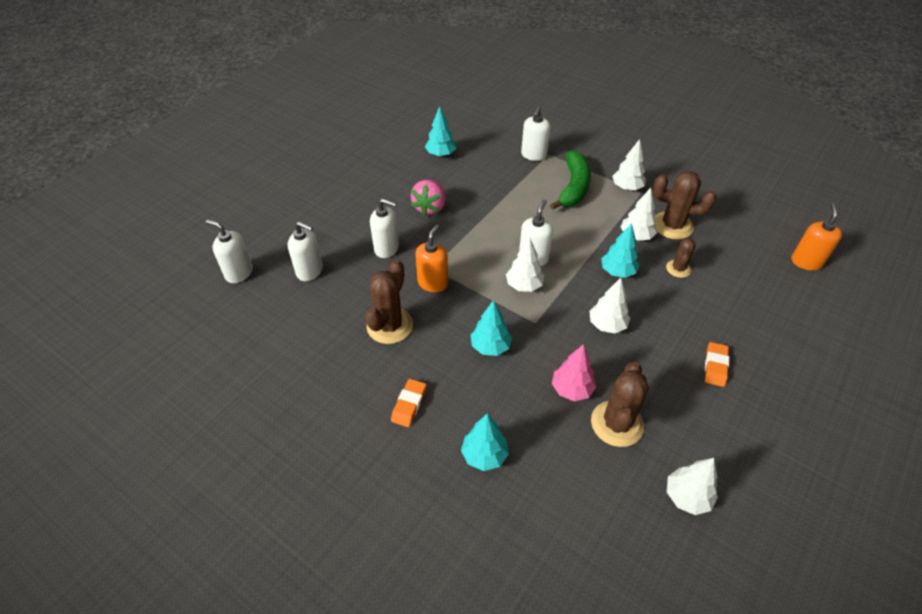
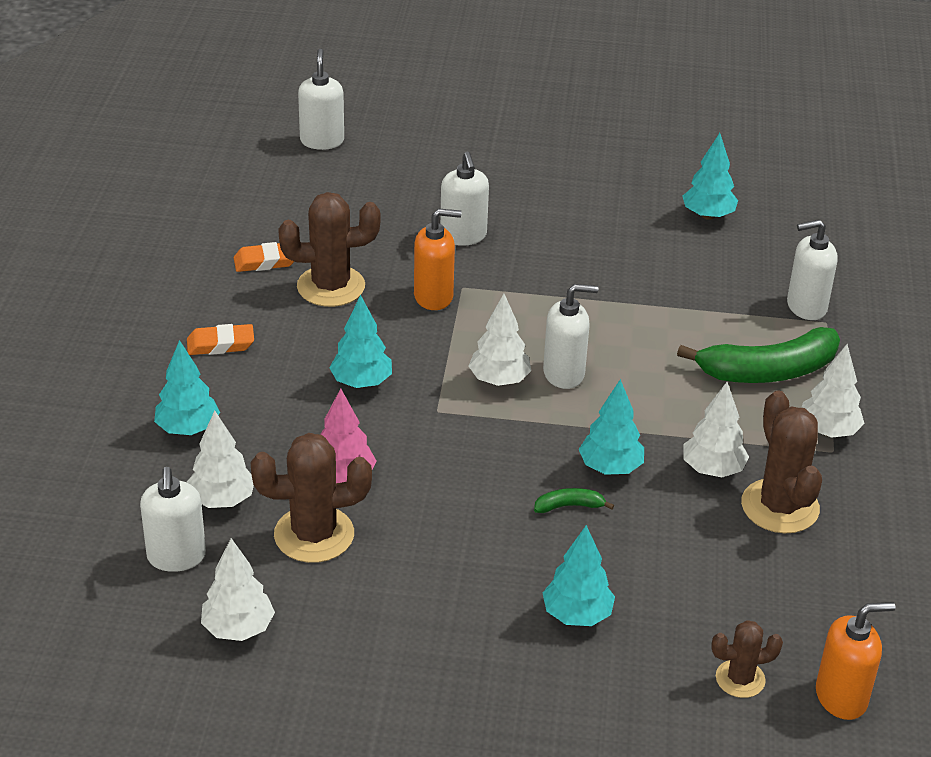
camera: 60 degrees right, 10 degrees down
white soap dispenser [288,222,323,281] -> white soap dispenser moved to [140,467,206,572]
pink strawberry [411,180,446,216] -> none
white tree [589,278,630,333] -> white tree moved to [187,411,254,508]
brown cactus [666,237,696,278] -> brown cactus moved to [711,620,783,698]
orange eraser [705,342,729,387] -> orange eraser moved to [234,242,294,272]
none -> green banana [534,488,614,513]
none -> turquoise tree [543,525,615,626]

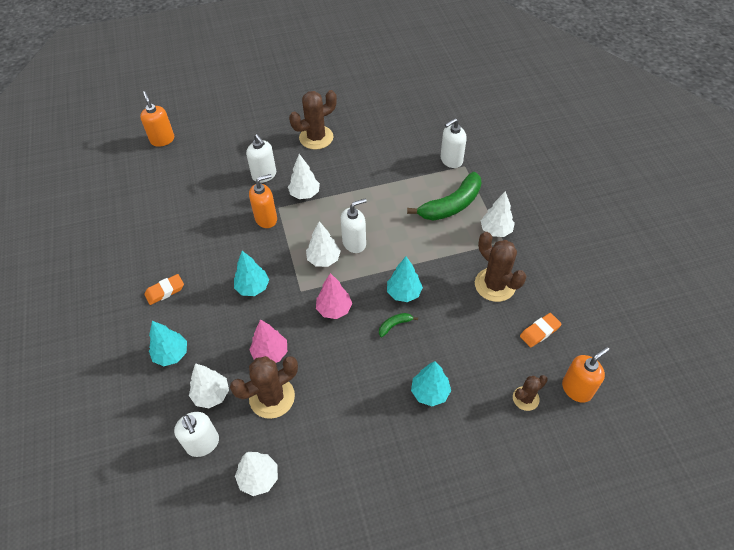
camera: 20 degrees left, 15 degrees up
orange eraser [234,242,294,272] -> orange eraser moved to [520,313,562,347]
brown cactus [278,192,380,307] -> brown cactus moved to [289,90,337,150]
white soap dispenser [298,49,344,150] -> orange soap dispenser [140,91,174,147]
turquoise tree [683,133,738,220] -> none
white tree [683,382,749,477] -> white tree moved to [288,154,320,199]
none -> pink tree [316,273,352,319]

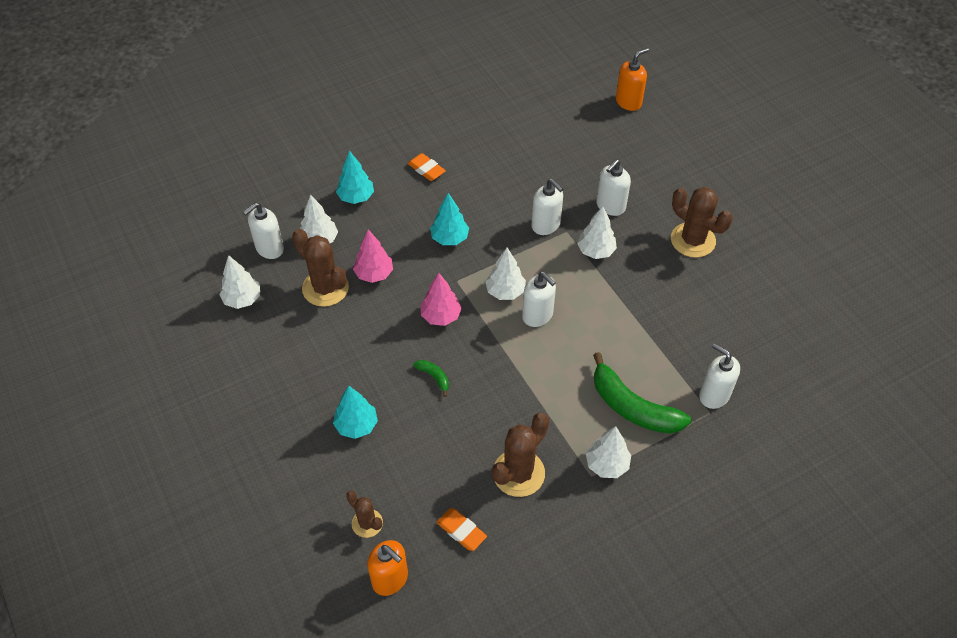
camera: 75 degrees right, 0 degrees up
orange soap dispenser [249,174,277,228] -> white soap dispenser [532,179,563,235]
turquoise tree [387,256,423,302] -> none

